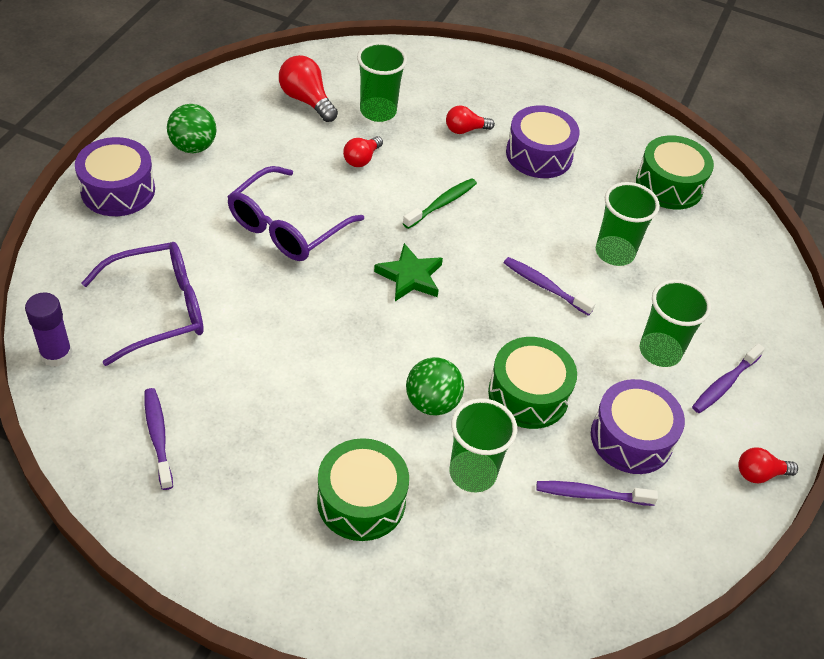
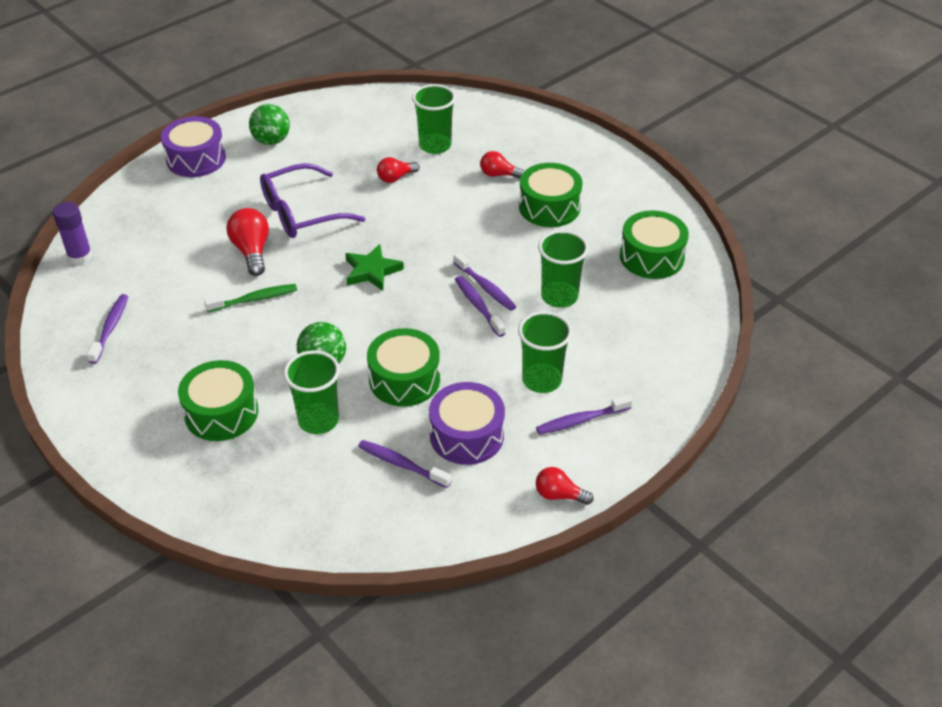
camera: 30 degrees right, 5 degrees down
purple glasses [81,242,204,366] -> none
red light bulb [279,55,338,122] -> red light bulb moved to [227,208,269,276]
green toothbrush [403,178,477,229] -> green toothbrush moved to [204,284,297,312]
purple drum [506,105,580,178] -> green drum [519,163,582,227]
none -> purple toothbrush [453,252,516,311]

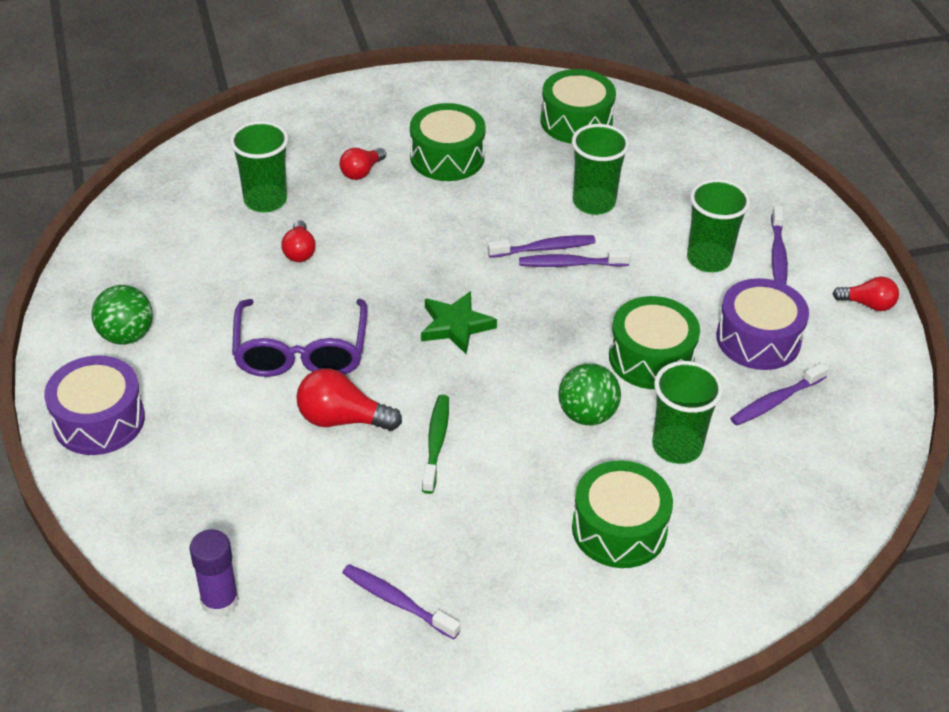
camera: 65 degrees left, 0 degrees up
red light bulb [536,467,594,505] -> red light bulb turned 120 degrees counterclockwise [833,276,899,311]

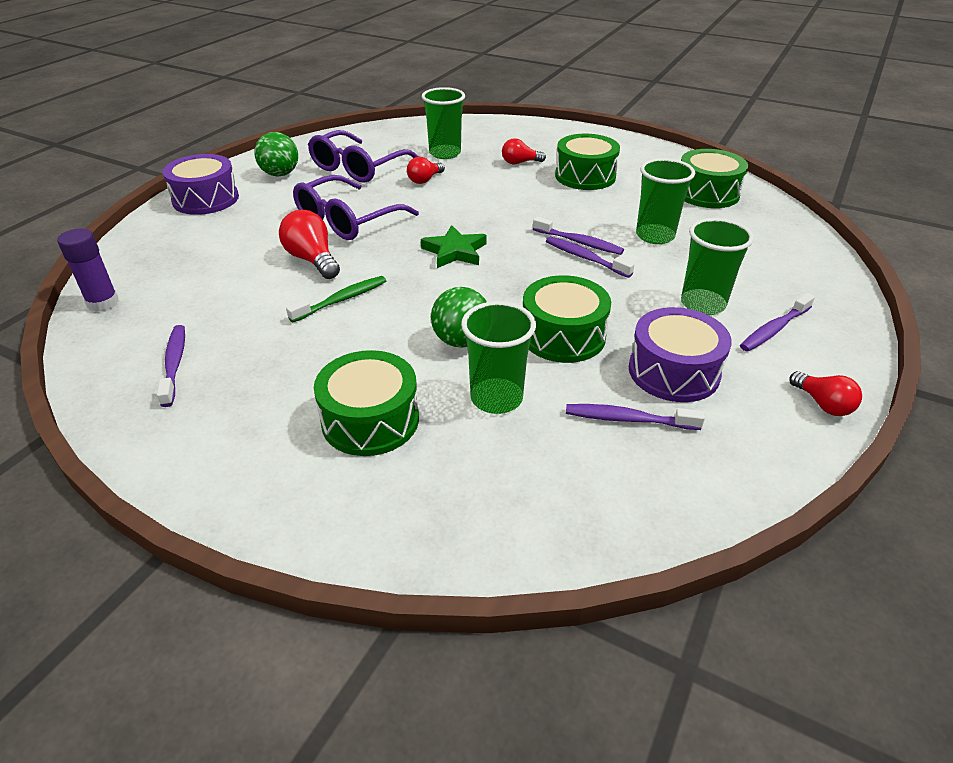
camera: 45 degrees right, 5 degrees down
none -> purple glasses [308,130,419,183]

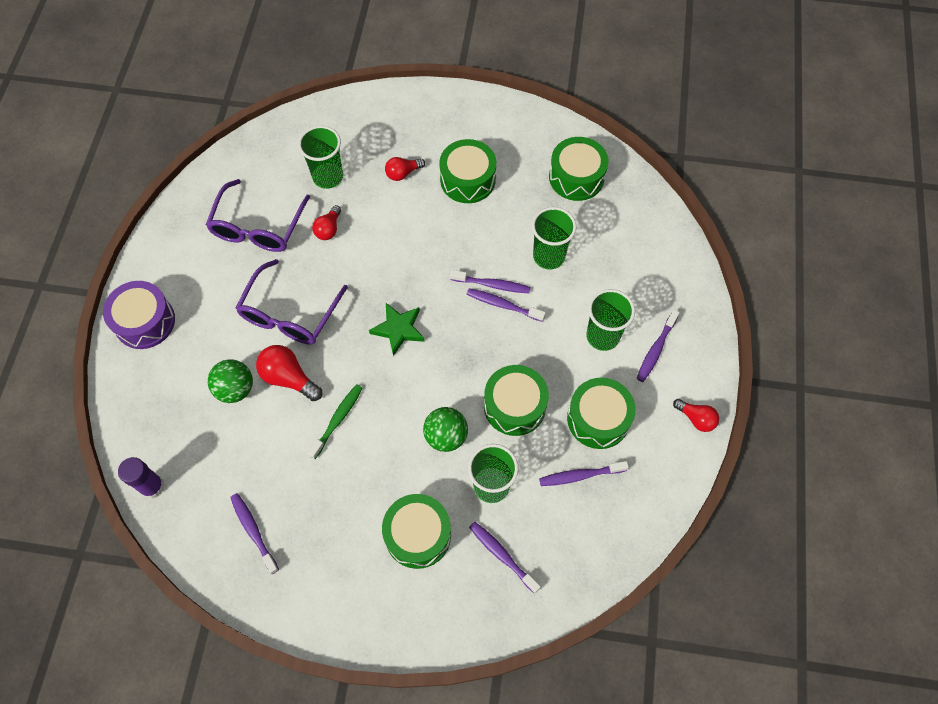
camera: 20 degrees left, 25 degrees up
green ball [254,132,298,176] -> green ball moved to [208,359,253,403]
purple drum [629,307,732,402] -> green drum [567,378,636,449]
none -> purple toothbrush [469,522,541,593]

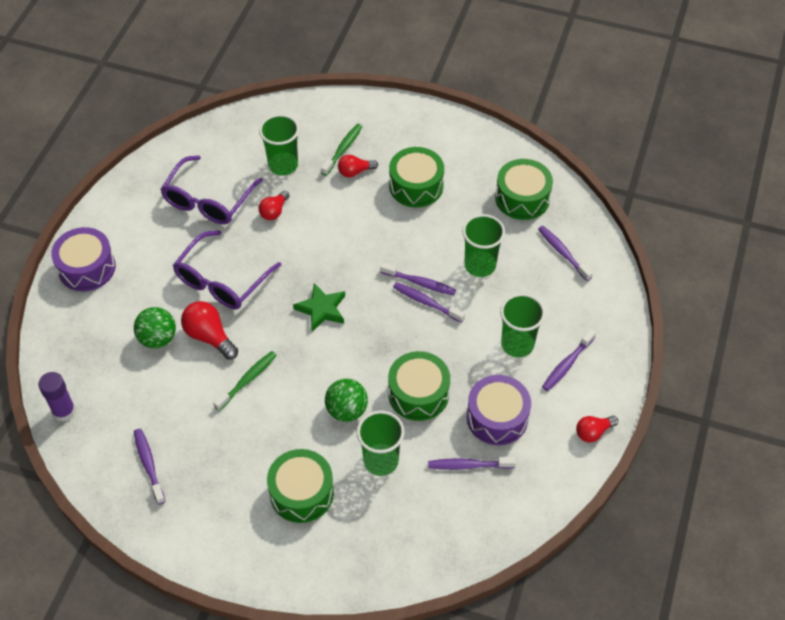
camera: 10 degrees right, 10 degrees down
purple toothbrush [469,522,541,593] -> purple toothbrush moved to [538,226,593,281]
green drum [567,378,636,449] -> purple drum [467,375,531,445]
red light bulb [673,399,719,432] -> red light bulb turned 105 degrees clockwise [576,416,618,442]
none -> green toothbrush [321,124,363,176]

